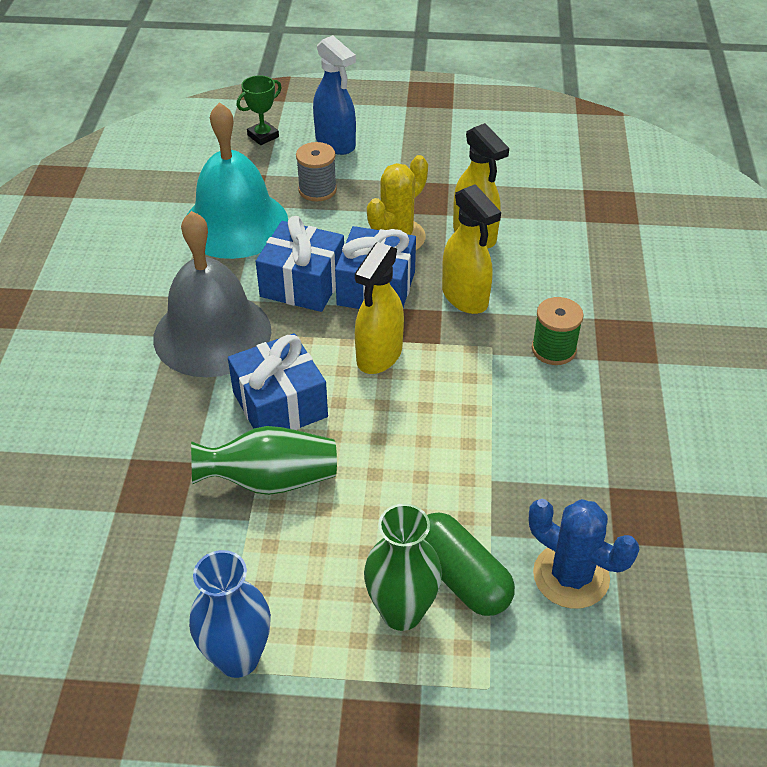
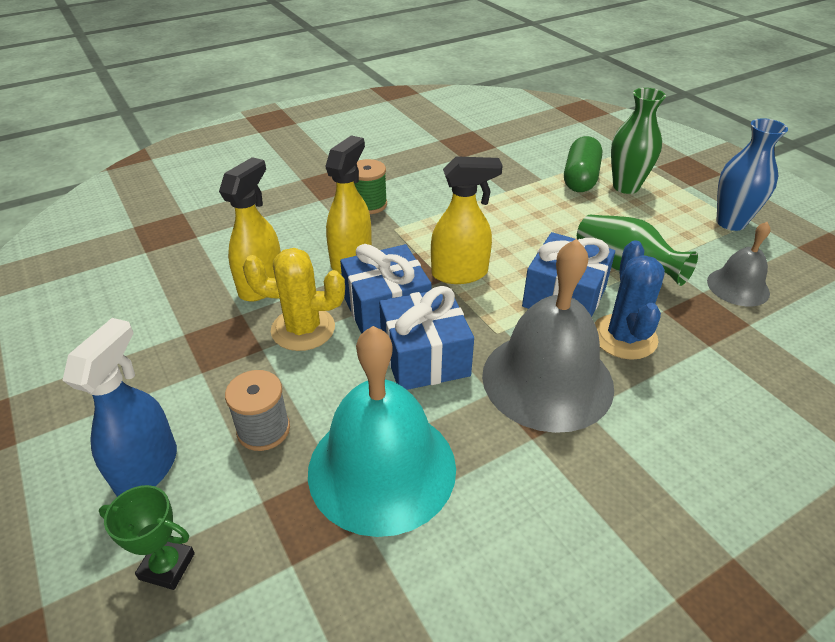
camera: 125 degrees left, 5 degrees down
blue cactus [529,499,639,609] -> blue cactus moved to [595,240,665,360]
none -> grey bell [707,222,770,306]

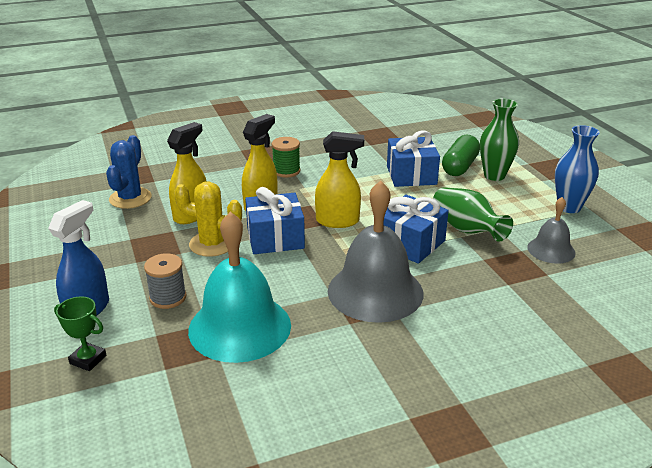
camera: 10 degrees right, 10 degrees down
blue gift [379,286,474,390] -> blue gift moved to [387,130,440,187]
blue cactus [595,240,665,360] -> blue cactus moved to [106,135,152,209]

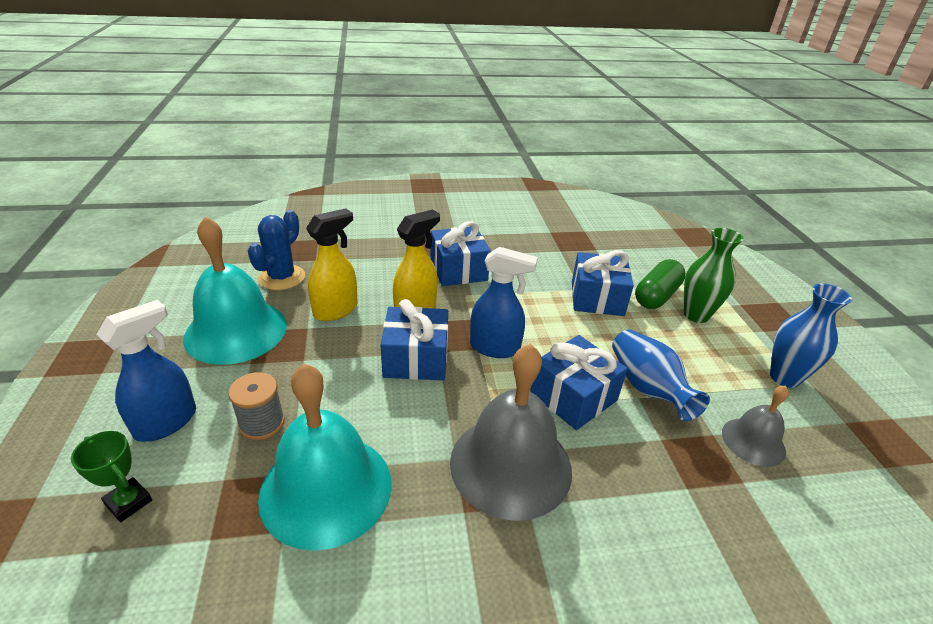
camera: 10 degrees right, 5 degrees up
yellow cactus [174,181,242,257] -> none
green spool [272,137,300,177] -> blue gift [430,221,491,286]
yellow spray bottle [315,131,364,228] -> blue spray bottle [470,247,538,358]
green vase [433,187,513,242] -> blue vase [612,330,710,421]
none -> turquoise bell [183,216,287,365]

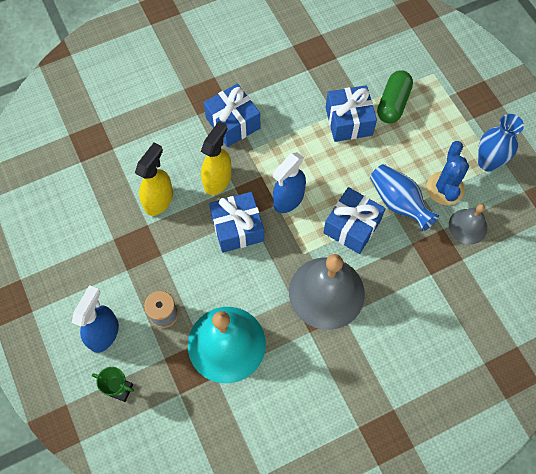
camera: 15 degrees left, 30 degrees up
turquoise bell [183,216,287,365] -> none
blue cactus [248,210,305,290] -> blue cactus moved to [427,141,469,205]
blue spray bottle [470,247,538,358] -> blue spray bottle turned 135 degrees clockwise [273,152,306,213]
green vase [684,228,743,323] -> none

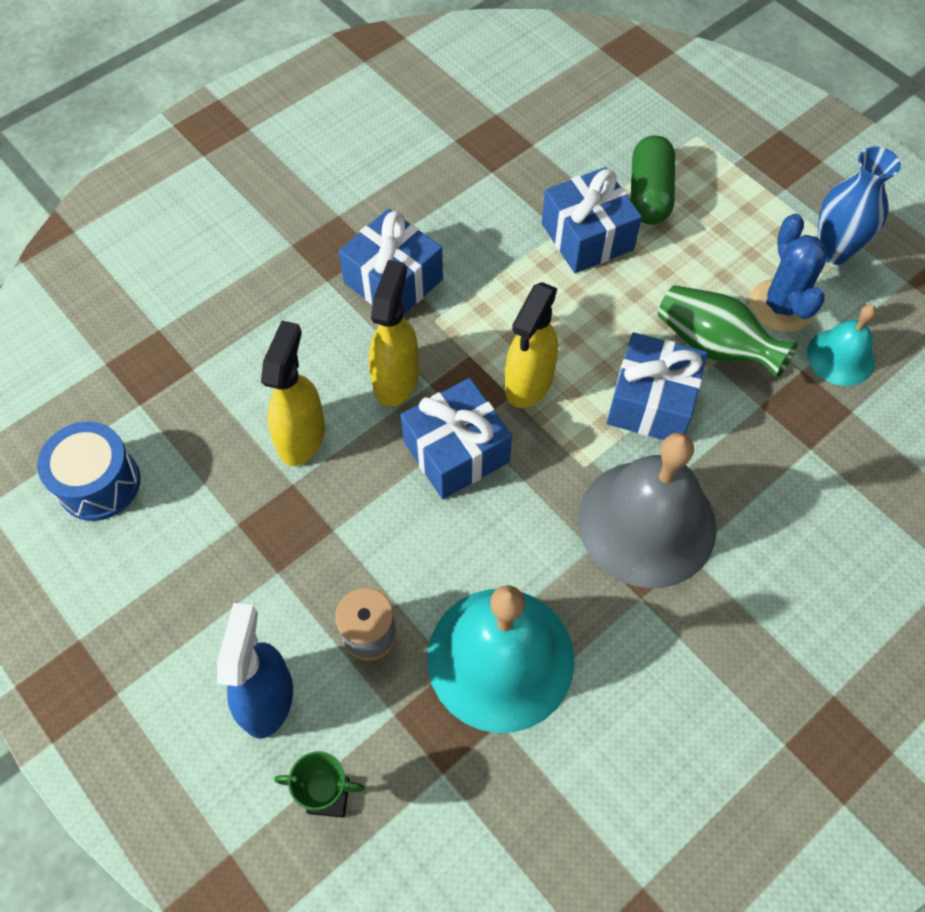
camera: 15 degrees left, 5 degrees down
blue spray bottle [273,152,306,213] -> yellow spray bottle [505,282,558,408]
blue vase [370,164,439,232] -> green vase [658,285,798,379]
grey bell [449,204,487,245] -> turquoise bell [807,304,876,386]
none -> blue drum [37,421,140,521]

